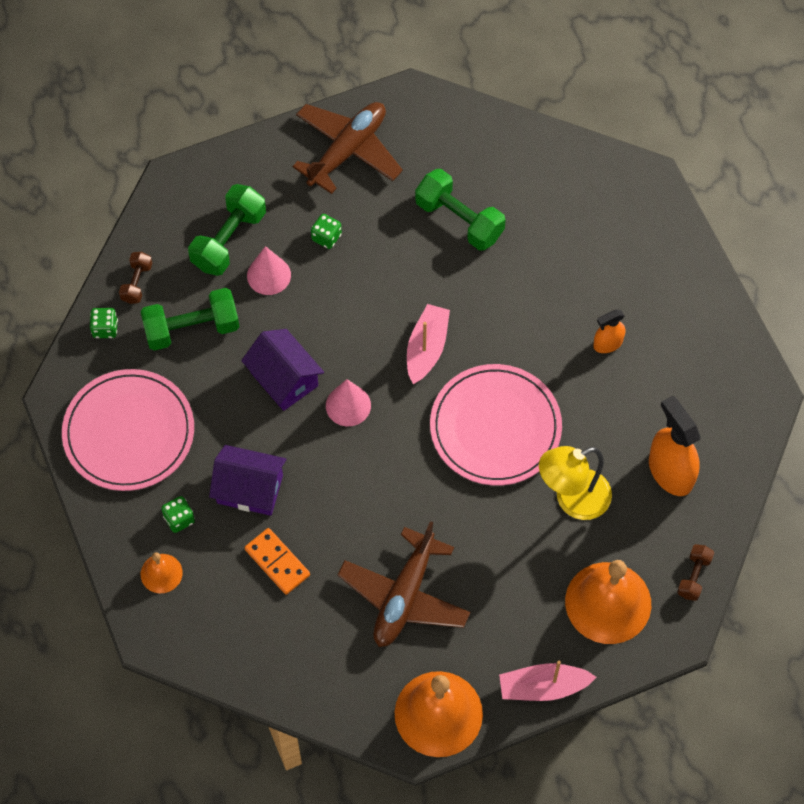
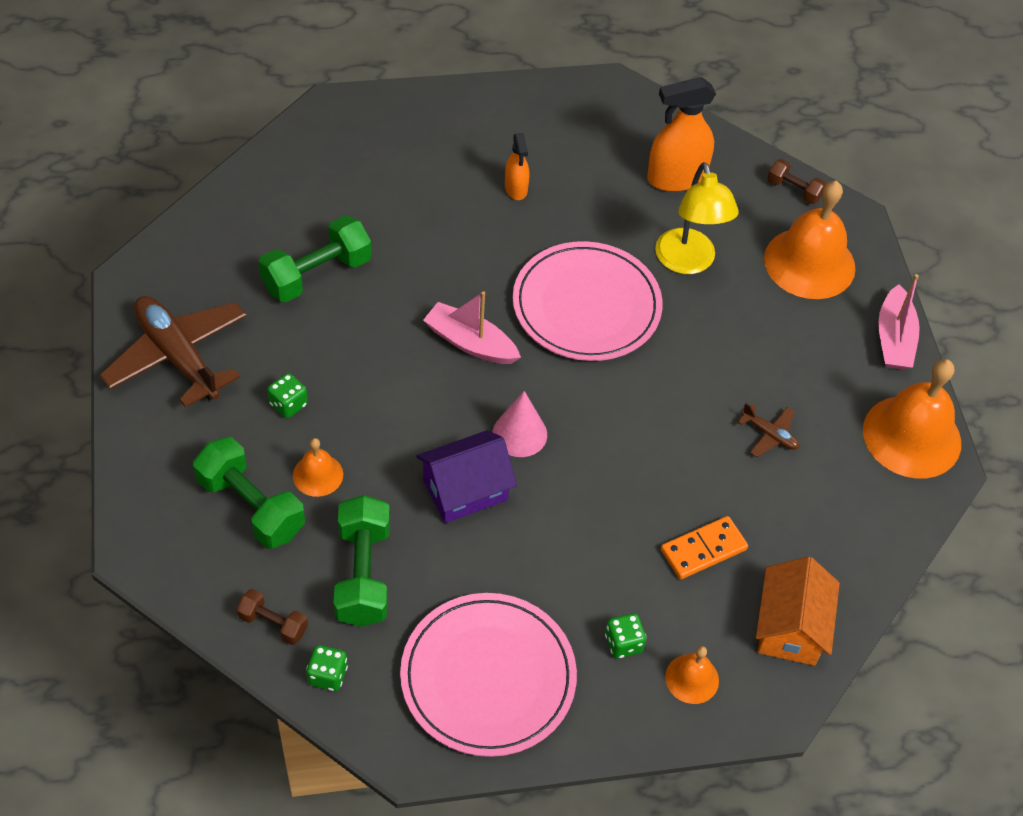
camera: 80 degrees left, 10 degrees down
purple house [209,445,287,516] -> none
pink cone [247,246,291,295] -> orange bell [293,438,343,497]
brown plane [338,521,470,647] -> brown plane [737,403,799,457], size x0.45
none -> orange house [756,557,840,666]

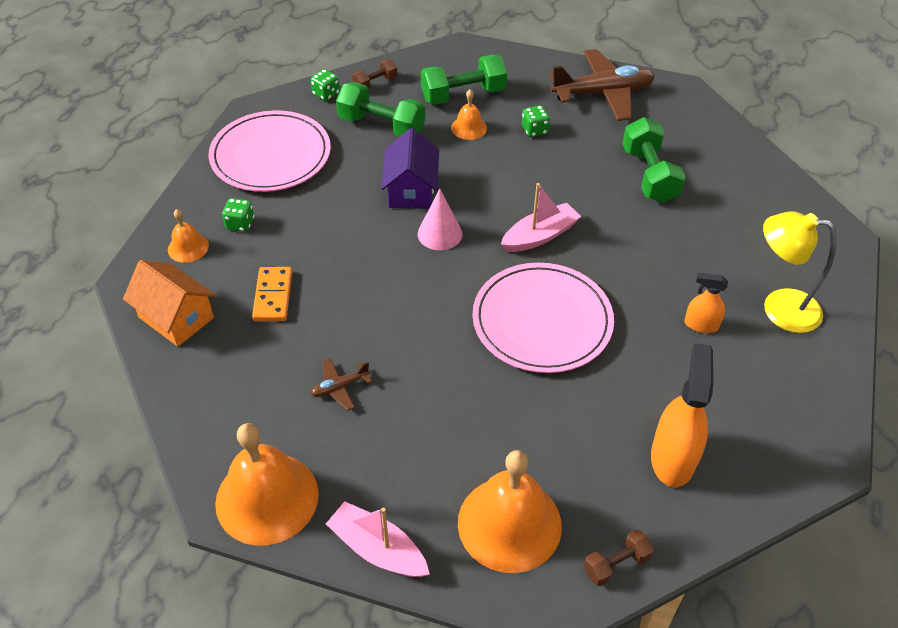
camera: 120 degrees right, 5 degrees down
yellow lamp [655,162,739,274] -> yellow lamp moved to [763,211,836,333]

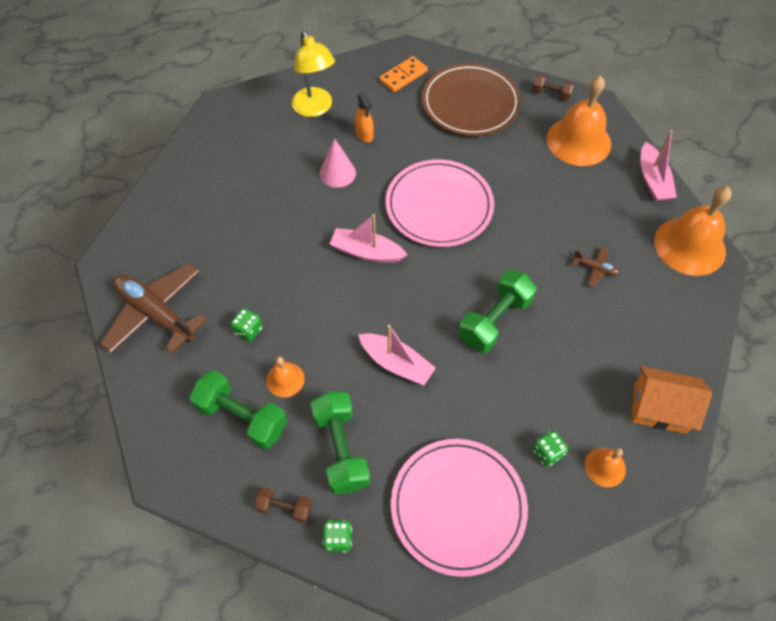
camera: 130 degrees left, 10 degrees up
orange house [123,260,216,347] -> orange house turned 75 degrees counterclockwise [632,366,712,434]
orange domino [252,267,292,321] -> orange domino moved to [379,56,428,92]
purple house [381,128,439,209] -> pink boat [358,325,436,385]
pink cone [418,189,462,250] -> pink cone moved to [320,138,356,188]
green dumbbell [622,117,686,203] -> green dumbbell moved to [458,270,537,353]
orange spray bottle [651,343,713,487] -> brown plate [422,63,521,136]

